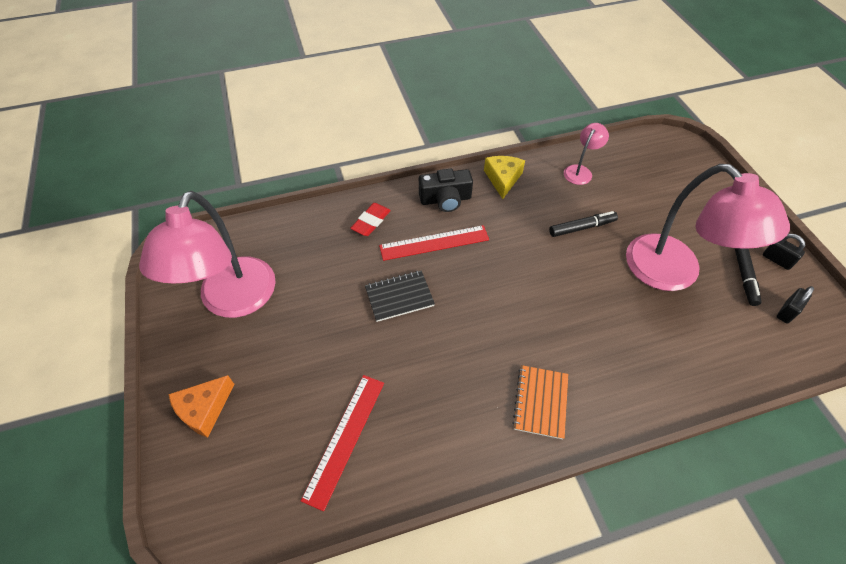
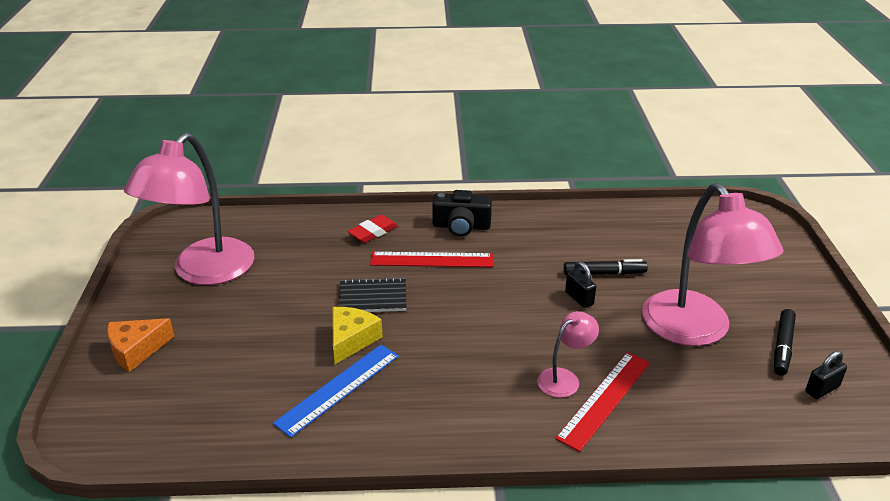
camera: 15 degrees right, 20 degrees down
red ruler [301,375,384,511] -> red ruler moved to [555,352,650,452]
yellow cheese [484,156,525,199] -> yellow cheese moved to [332,307,383,364]
orange notebook [512,365,568,439] -> none
pink lamp [564,123,609,185] -> pink lamp moved to [537,311,599,398]
black padlock [763,234,805,270] -> black padlock moved to [565,261,596,308]
none -> blue ruler [273,345,399,438]

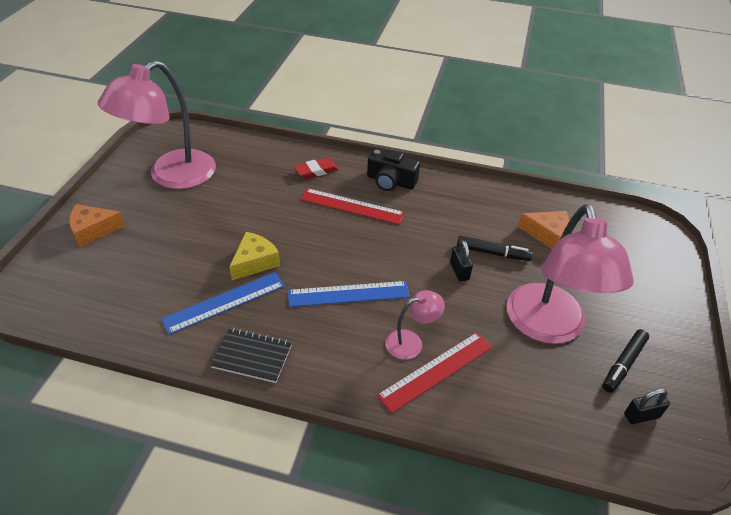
camera: 15 degrees right, 10 degrees up
black notebook [338,277,407,312] -> black notebook moved to [210,327,292,383]
none -> blue ruler [288,281,410,307]
none -> orange cheese [518,211,569,249]

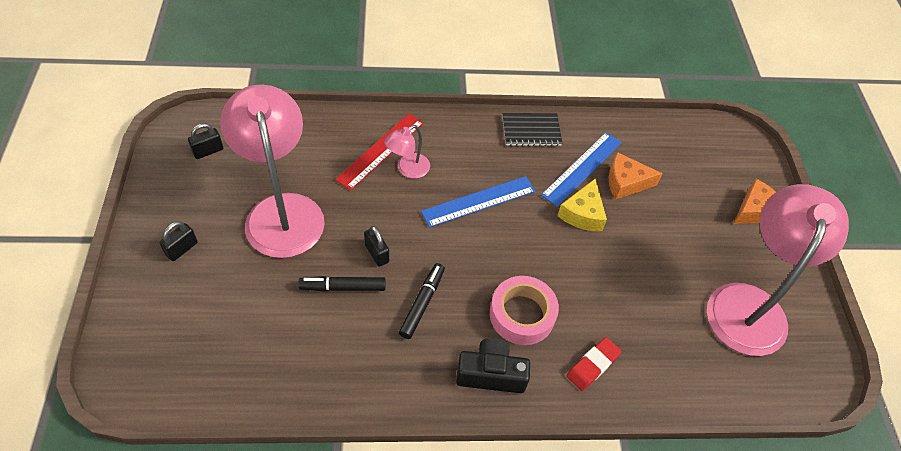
camera: 160 degrees right, 10 degrees up
red ruler [300,188,405,225] -> pink tape [490,276,559,345]
orange cheese [518,211,569,249] -> orange cheese moved to [609,152,663,200]
black marker [602,329,649,393] -> black marker moved to [399,263,445,339]
none -> black padlock [159,221,198,261]

